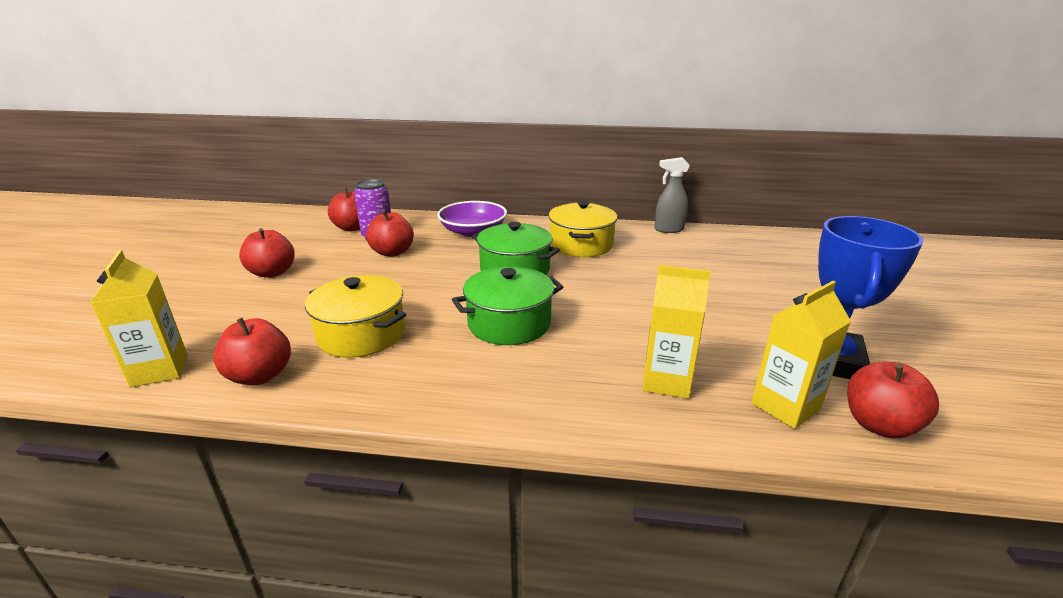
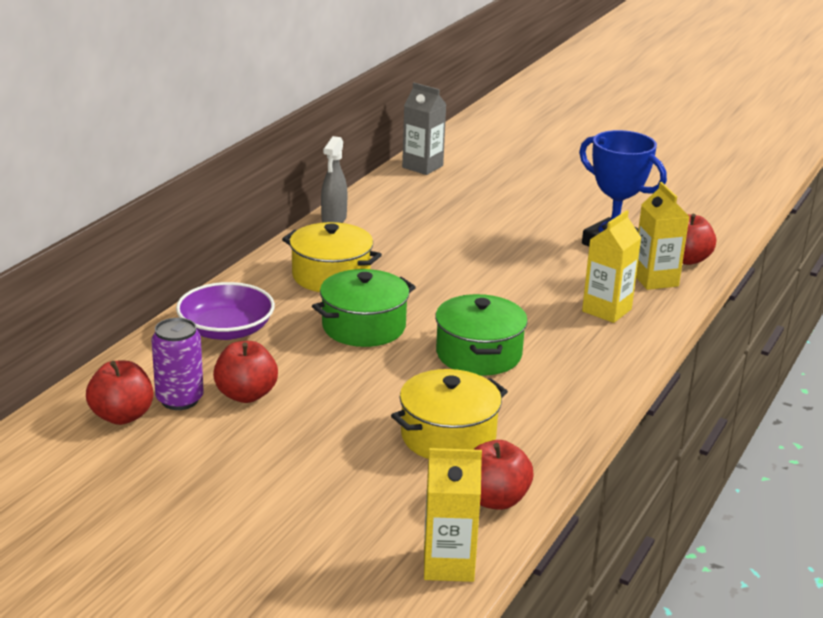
camera: 70 degrees left, 0 degrees up
red apple [239,228,295,278] -> none
none -> grey carton [402,83,447,175]

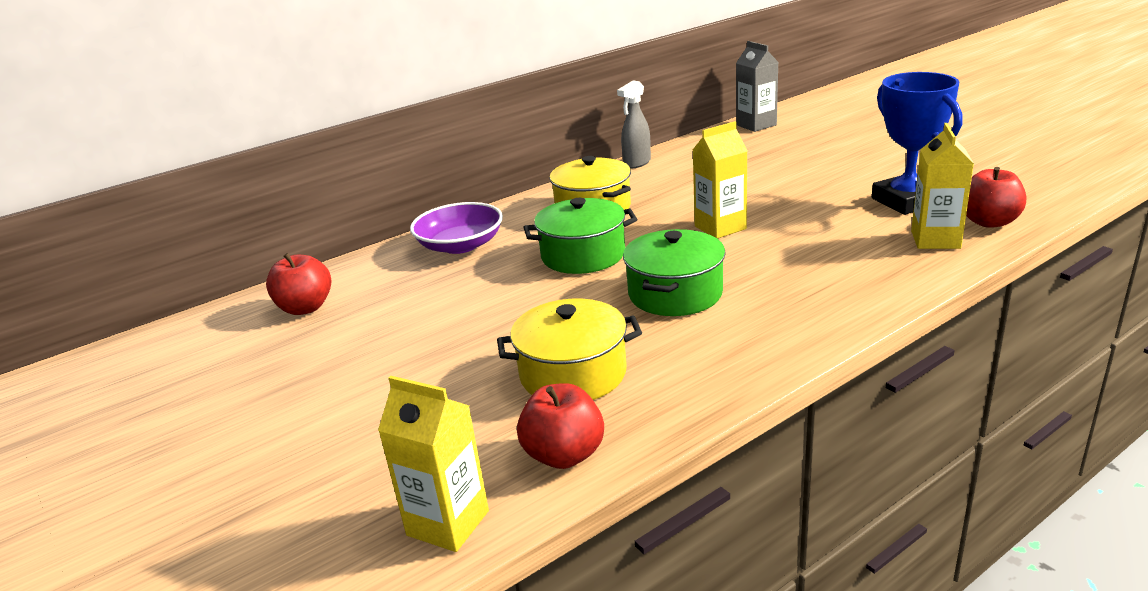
camera: 30 degrees right, 0 degrees up
purple can [151,318,204,410] -> none
red apple [213,341,278,403] -> none
yellow carton [582,210,641,323] -> yellow carton moved to [693,121,748,239]

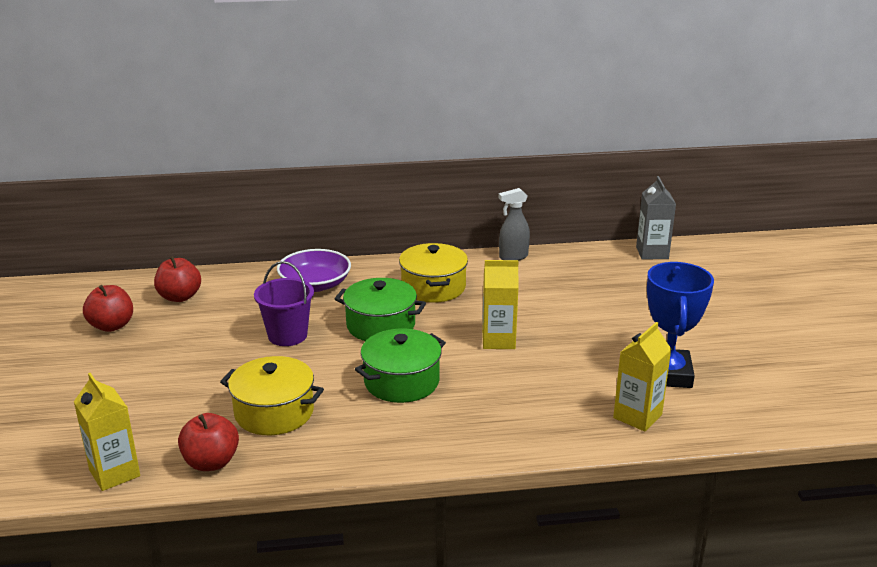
camera: 25 degrees right, 0 degrees up
red apple [966,167,1026,228] -> red apple moved to [83,285,133,332]
none -> purple bucket [254,261,314,346]

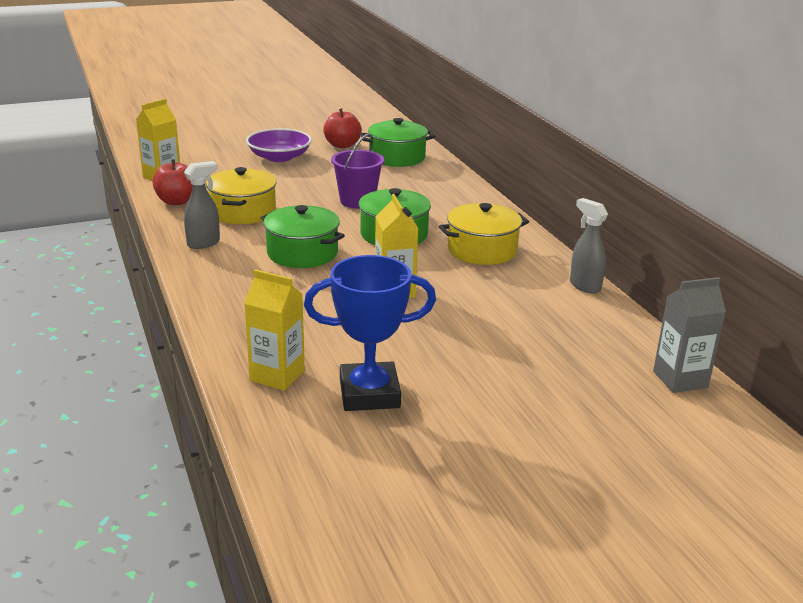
camera: 75 degrees right, 0 degrees up
red apple [154,256,201,302] -> green pot [360,118,435,167]
purple bowl [277,249,351,292] -> purple bowl moved to [246,128,312,162]
none -> grey spray bottle [184,161,220,249]

